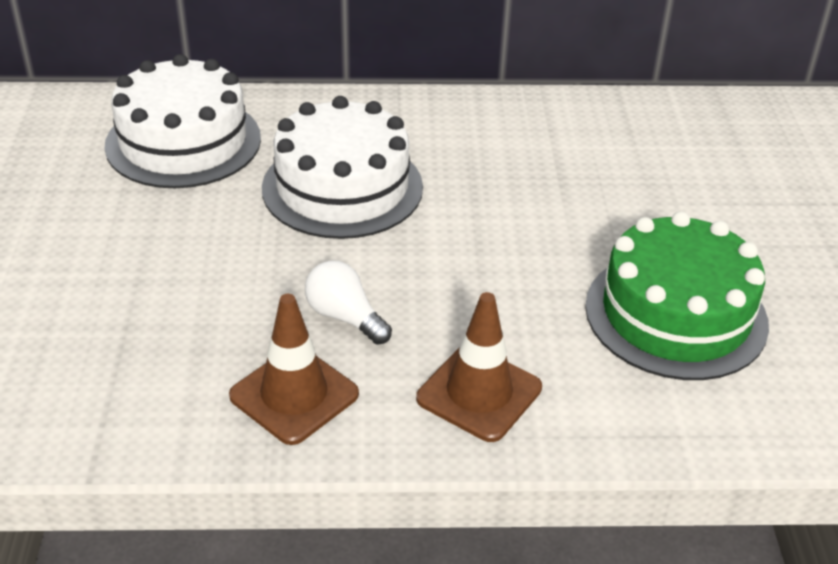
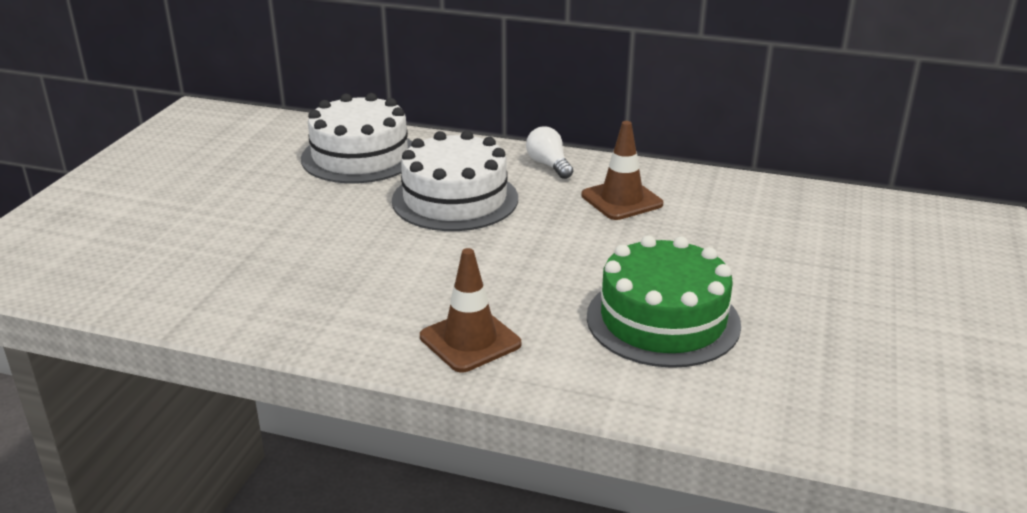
camera: 20 degrees right, 10 degrees down
brown traffic cone [229,294,359,445] -> brown traffic cone moved to [581,121,663,220]
white light bulb [305,260,392,345] -> white light bulb moved to [526,127,573,179]

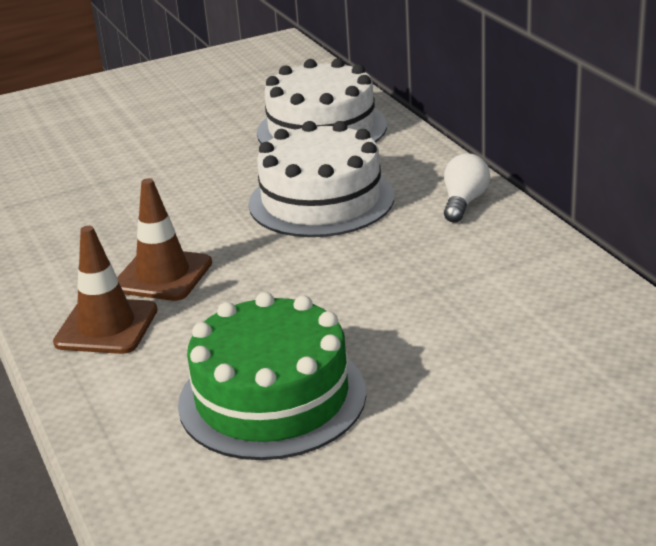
camera: 50 degrees right, 0 degrees up
brown traffic cone [581,121,663,220] -> brown traffic cone moved to [117,178,212,301]

